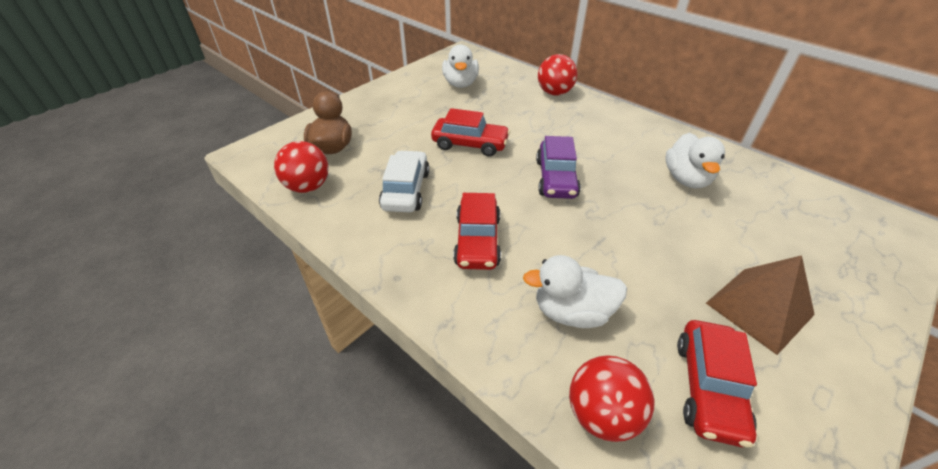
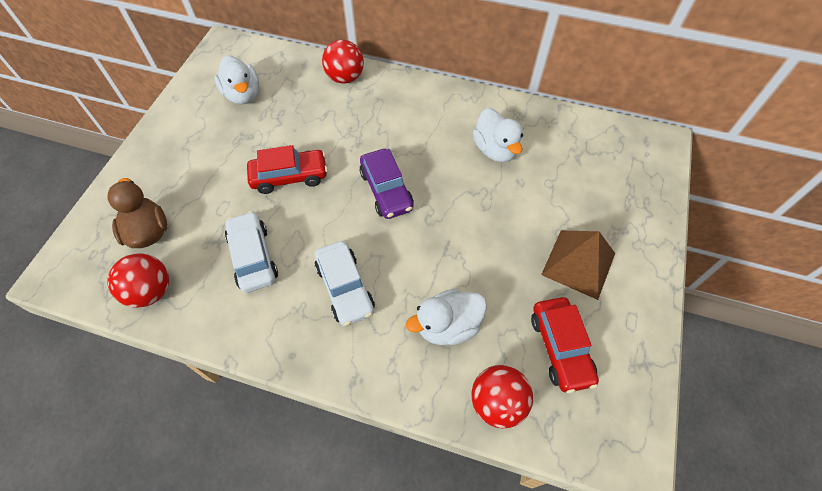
camera: 25 degrees left, 15 degrees up
red car [453,193,501,270] -> white car [315,241,375,326]

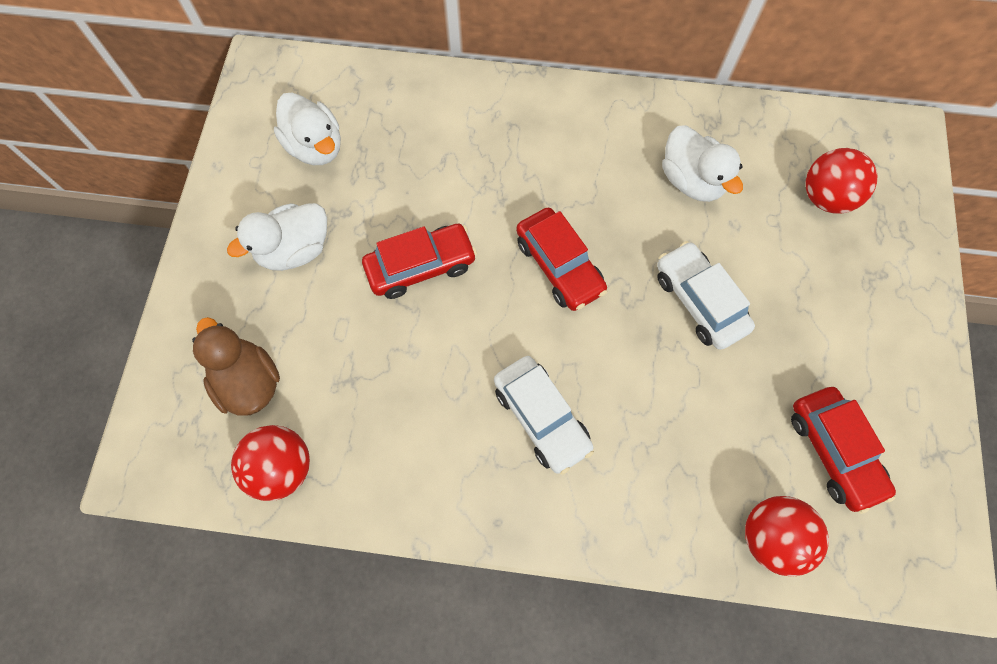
camera: 10 degrees left, 10 degrees up
white car [225,211,278,293] -> white car moved to [657,241,755,350]
red ball [322,40,364,84] -> red ball moved to [806,148,877,214]
purple car [360,149,414,219] -> red car [516,208,607,311]
white duck [406,289,487,345] -> white duck moved to [227,203,327,271]
brown pyramid [541,231,615,300] -> none

